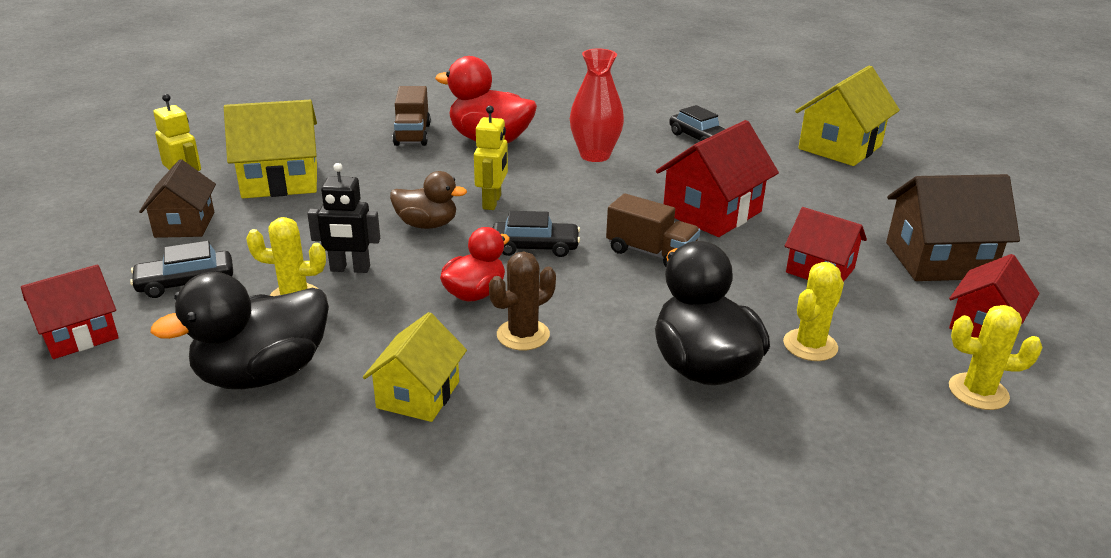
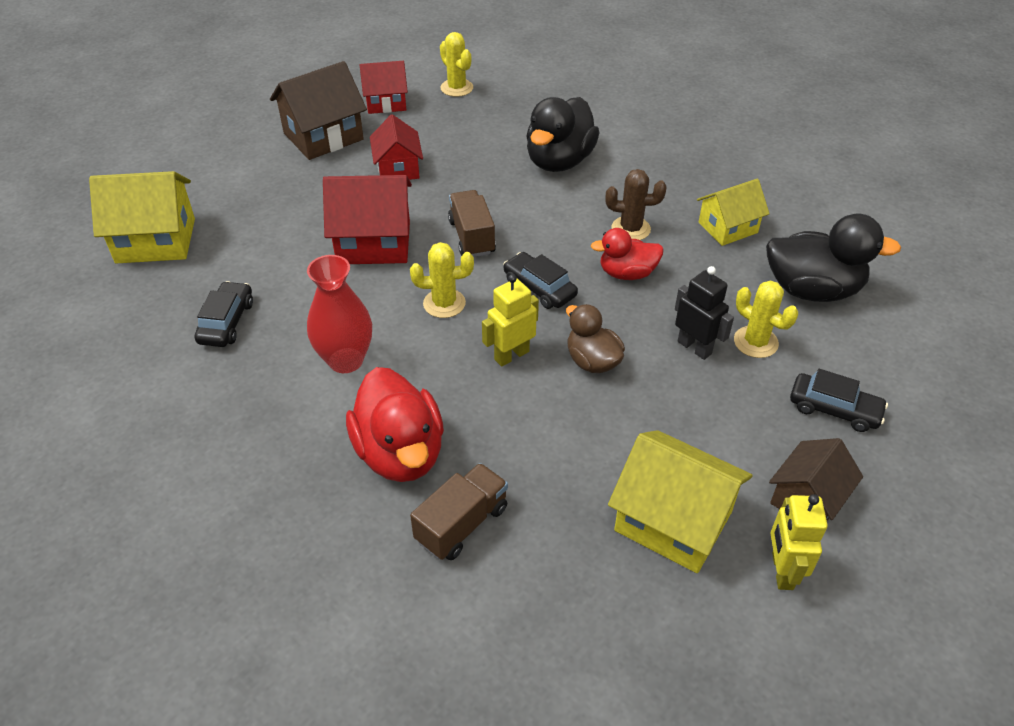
camera: 135 degrees left, 15 degrees up
red house [21,264,119,359] -> none
yellow cactus [783,262,844,361] -> yellow cactus moved to [410,242,474,318]
brown house [886,174,1020,281] -> brown house turned 75 degrees counterclockwise [270,61,367,160]

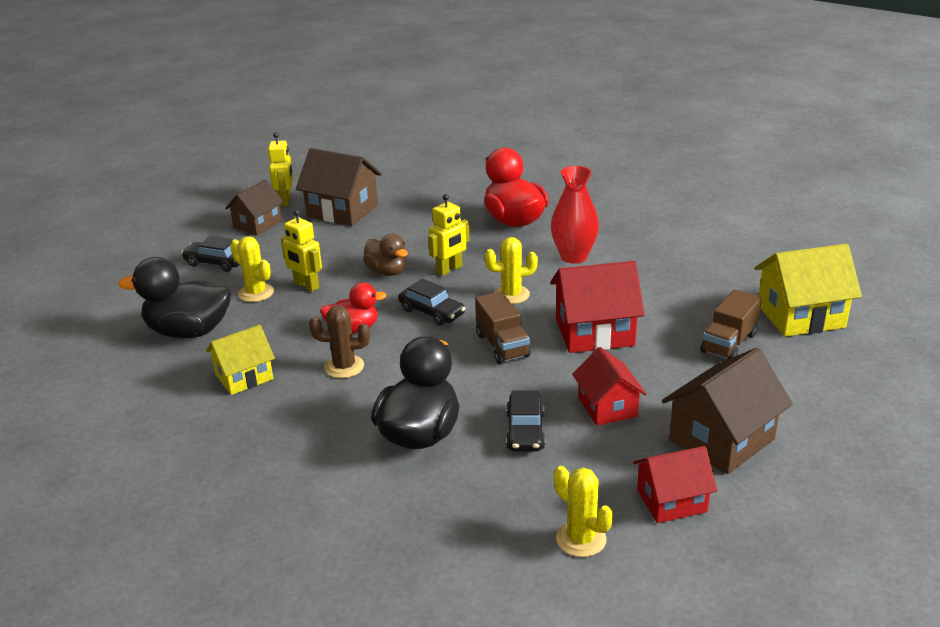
camera: 175 degrees right, 15 degrees down
black car [195,281,253,347] -> black car moved to [506,390,545,451]
brown truck [410,463,508,560] -> brown truck moved to [701,289,762,359]
yellow house [608,430,752,573] -> brown house [296,148,382,226]
black robot [675,266,734,360] -> yellow robot [281,210,322,292]

